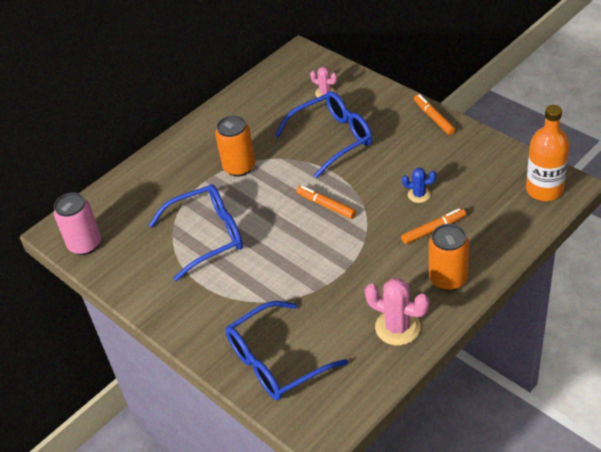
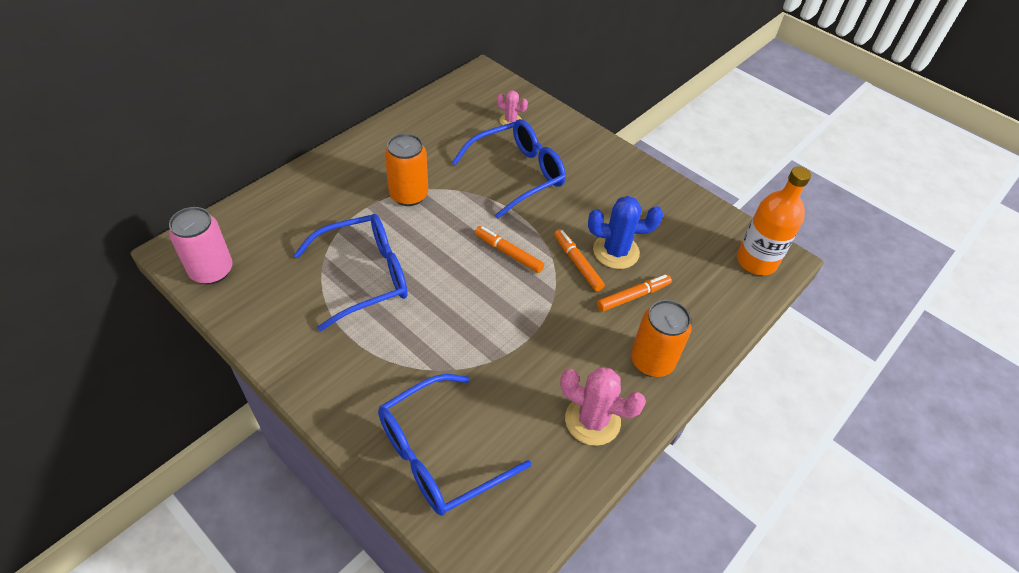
camera: 10 degrees left, 5 degrees up
blue cactus [402,168,436,203] -> blue cactus [588,196,663,269], size x1.76
orange marker [414,94,455,135] -> orange marker moved to [554,229,605,291]

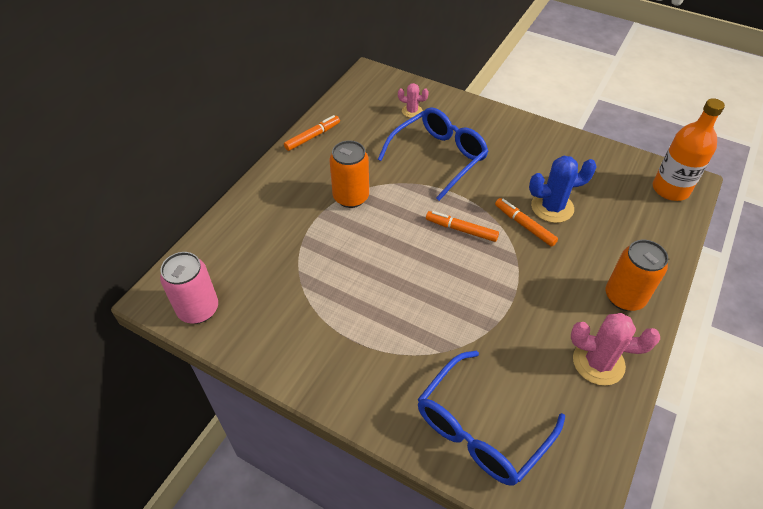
camera: 10 degrees left, 0 degrees up
blue glasses [294,214,408,331] -> none
orange marker [597,274,672,312] -> orange marker moved to [284,115,340,151]

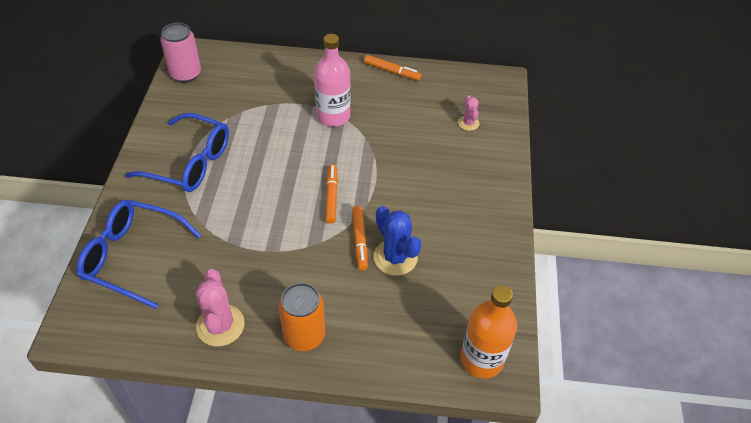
camera: 65 degrees right, 0 degrees up
orange can [330,140,369,208] -> pink bottle [314,34,351,127]
blue glasses [378,107,489,201] -> blue glasses moved to [125,113,229,192]
orange marker [495,198,558,247] -> orange marker turned 150 degrees clockwise [352,206,368,271]

